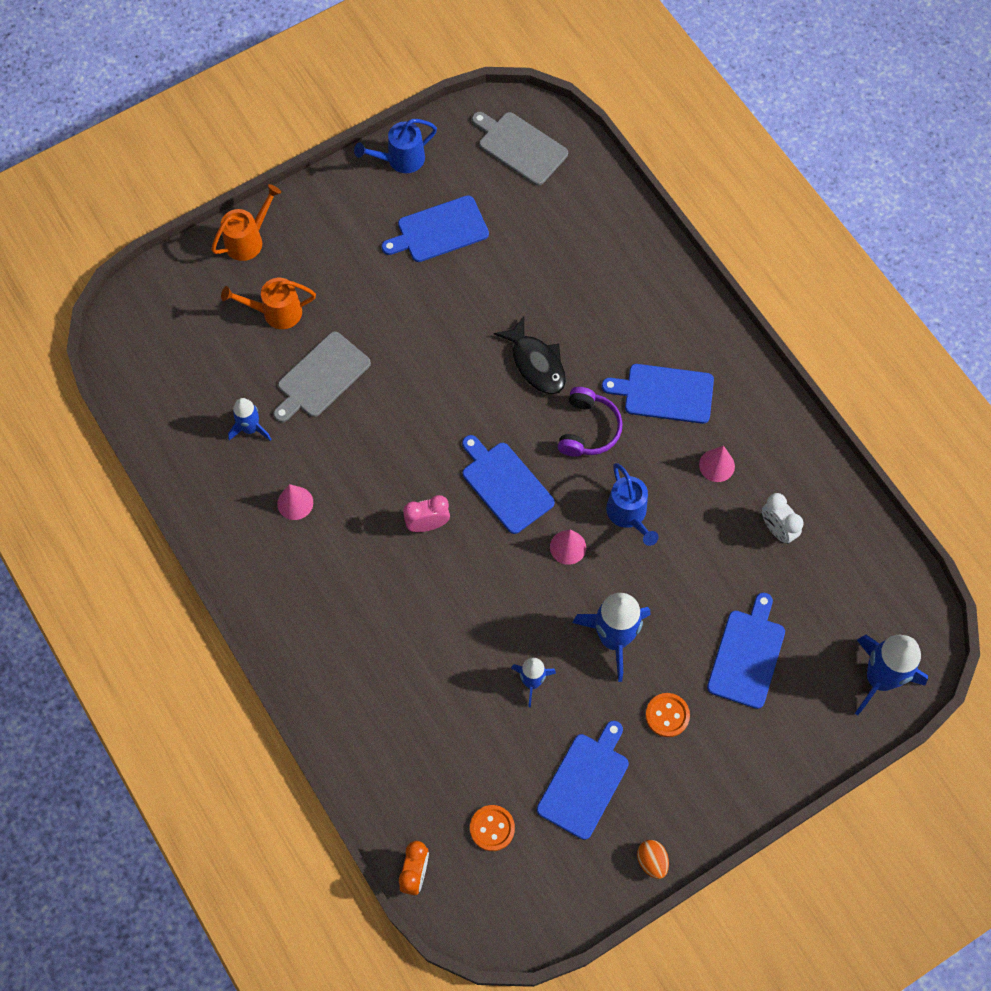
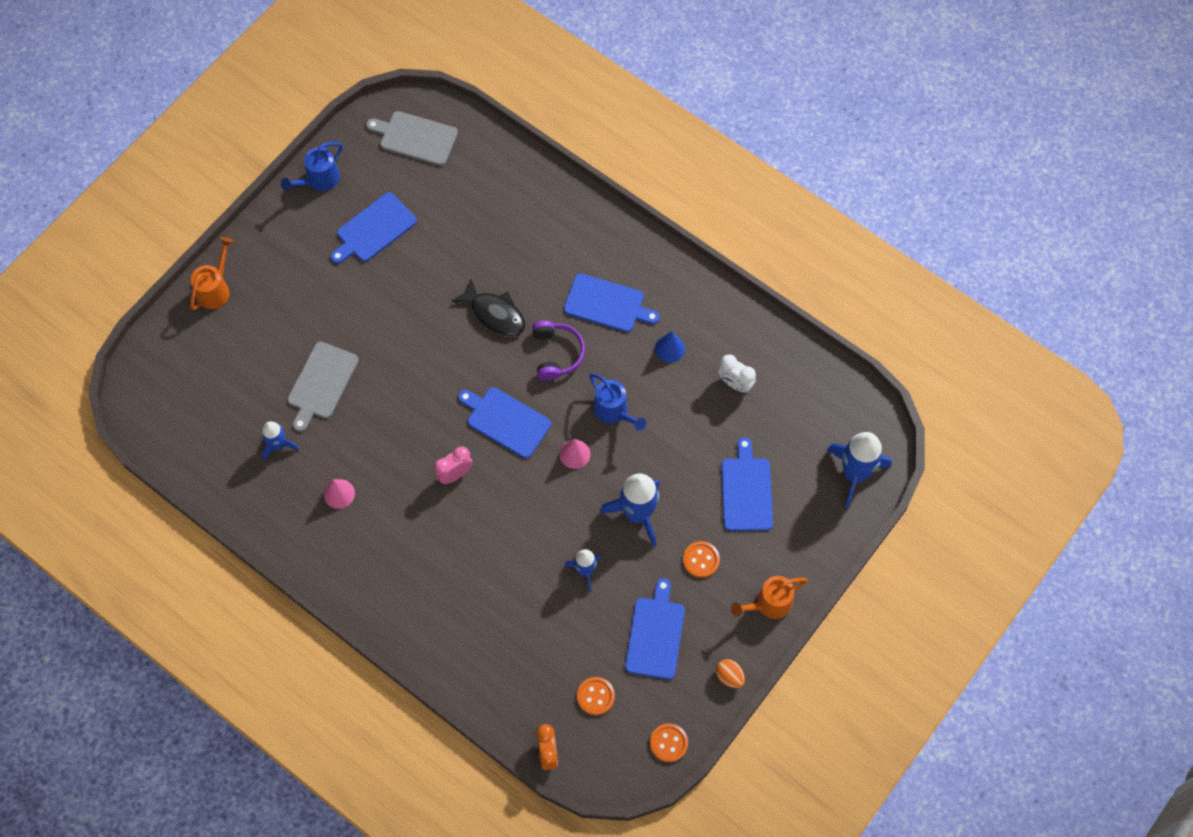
camera: 20 degrees left, 0 degrees up
orange watering can [221,278,316,329] -> orange watering can moved to [731,576,808,619]
blue cutting board [602,364,714,424] -> blue cutting board turned 150 degrees counterclockwise [564,273,660,332]
pink cone [699,446,735,482] -> blue cone [655,331,685,363]
none -> orange button [650,723,688,762]

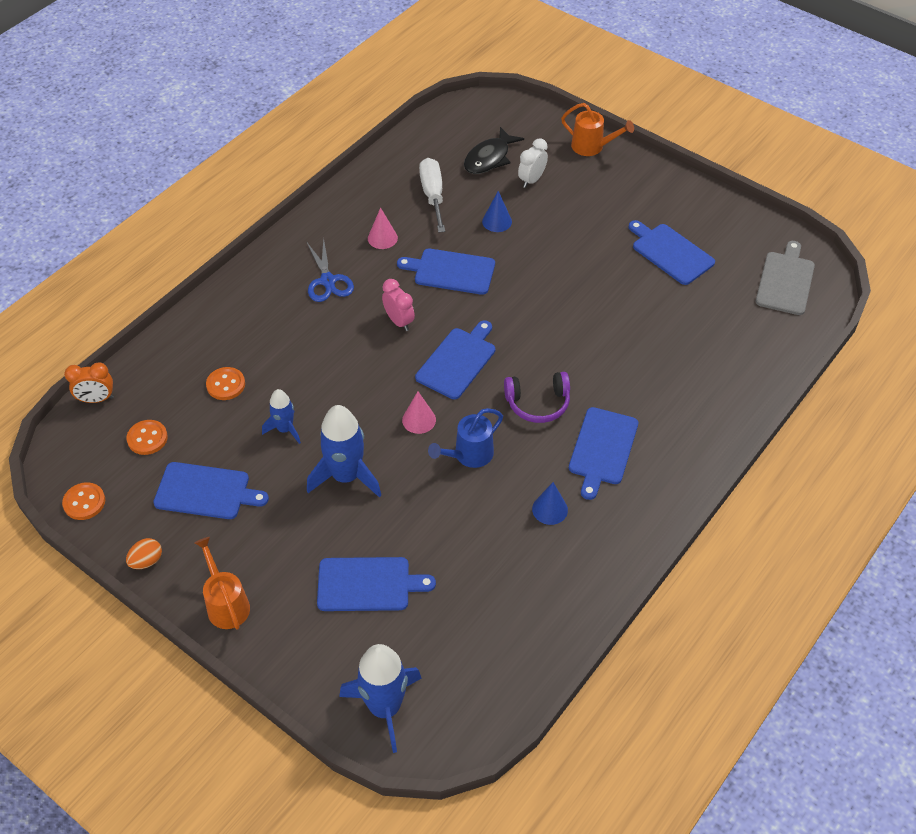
camera: 90 degrees right, 15 degrees down
blue rocket [262,421,299,461] -> white screwdriver [419,158,445,232]
blue watering can [281,142,343,191] -> none
grey cutting board [287,342,359,432] -> blue cone [482,191,512,232]
black fish [452,279,525,336] -> black fish moved to [464,127,524,174]
orange button [683,541,720,578] -> orange button moved to [206,367,245,400]
white clock [718,354,756,393] -> white clock moved to [518,138,548,188]
none -> blue scissors [306,238,354,302]
none -> blue cutting board [397,248,495,295]

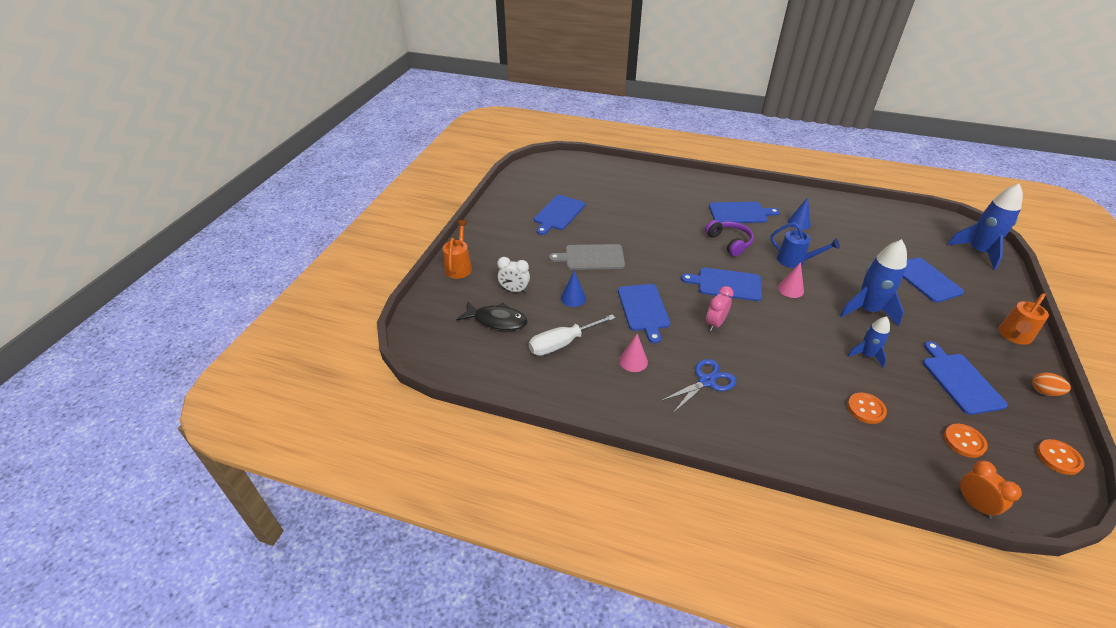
camera: 110 degrees left, 10 degrees down
grey cutting board [756,241,815,315] -> grey cutting board moved to [549,244,625,270]

